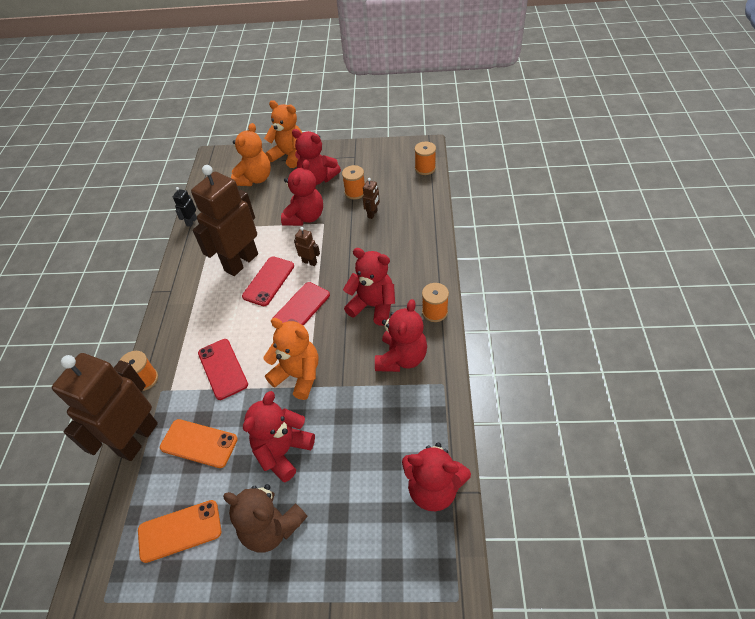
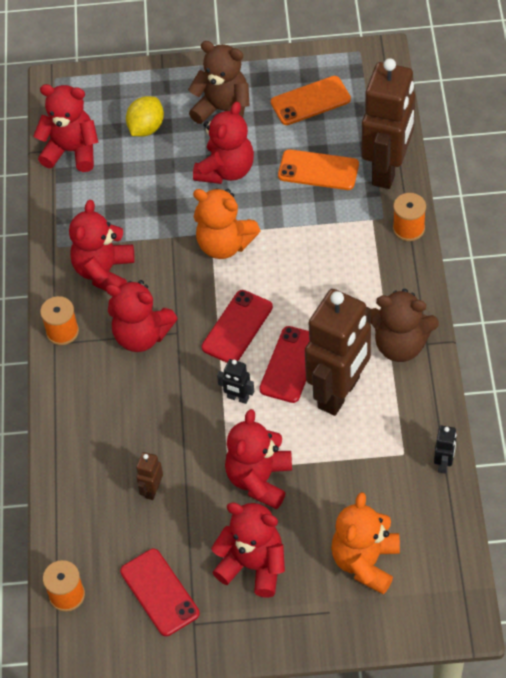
camera: 175 degrees right, 5 degrees up
red phone [198,339,248,400] -> red phone moved to [120,549,200,636]
orange teddy bear [264,100,302,168] -> none
brown robot [294,227,320,266] -> black robot [217,359,254,404]
orange spool [342,165,365,200] -> none
none -> yellow lemon [126,96,164,137]
none -> brown teddy bear [371,289,439,362]

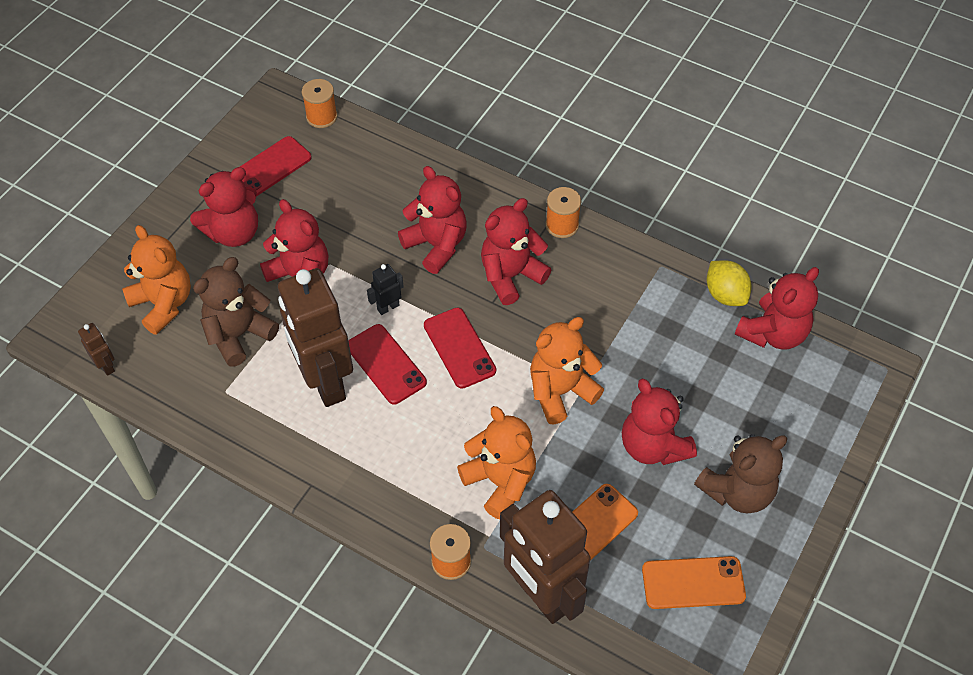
camera: 120 degrees right, 0 degrees up
red teddy bear [69,200,135,291] -> red teddy bear moved to [398,166,467,274]
red phone [120,549,200,636] -> red phone turned 45 degrees counterclockwise [240,136,312,197]
yellow lemon [126,96,164,137] -> yellow lemon moved to [707,260,751,306]
brown robot [136,452,163,500] -> brown robot moved to [78,323,115,376]
orange phone [271,76,351,125] -> orange phone turned 75 degrees clockwise [642,556,746,609]
brown teddy bear [371,289,439,362] -> brown teddy bear moved to [193,257,279,367]
black robot [434,425,456,474] -> none
none -> orange teddy bear [457,406,536,519]

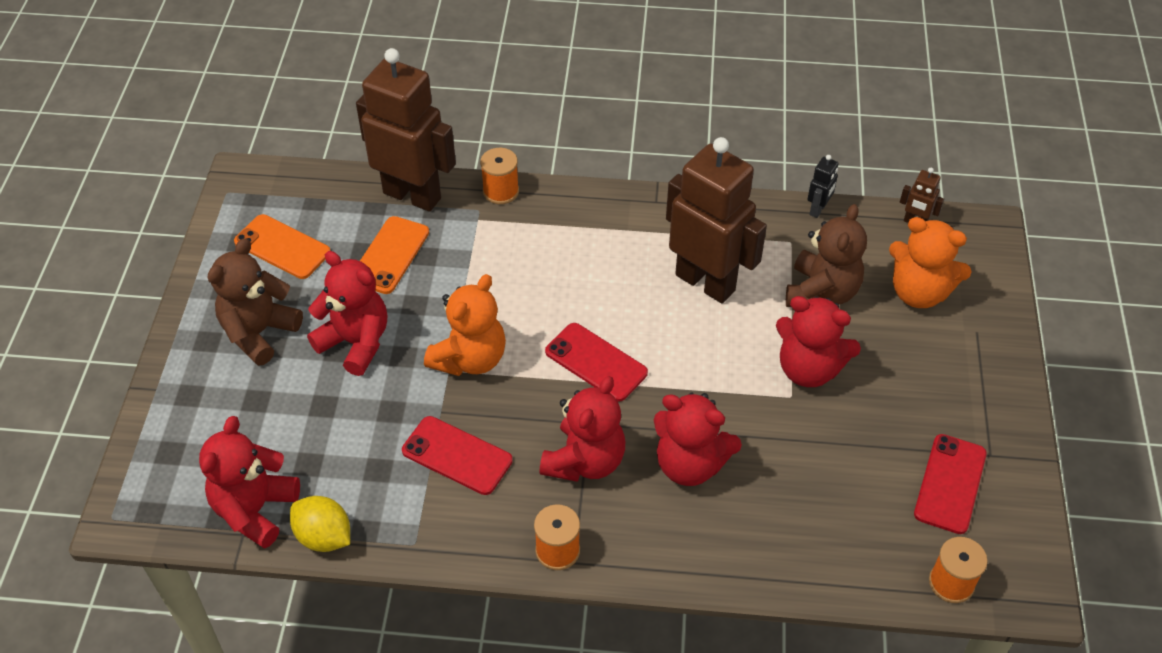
camera: 155 degrees right, 5 degrees down
red teddy bear [190,167,258,247] -> none
red phone [348,324,427,404] -> red phone moved to [402,416,513,495]
black robot [367,264,404,315] -> black robot moved to [807,155,839,218]
orange teddy bear [457,406,536,519] -> none
orange phone [642,556,746,609] -> orange phone turned 60 degrees clockwise [234,214,331,279]

